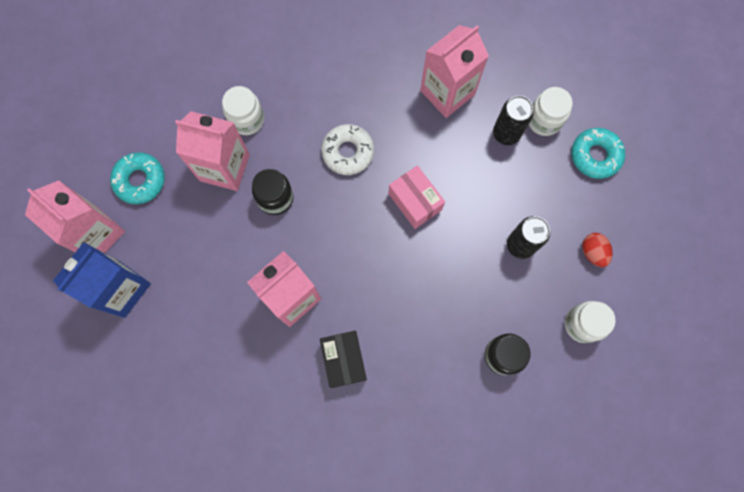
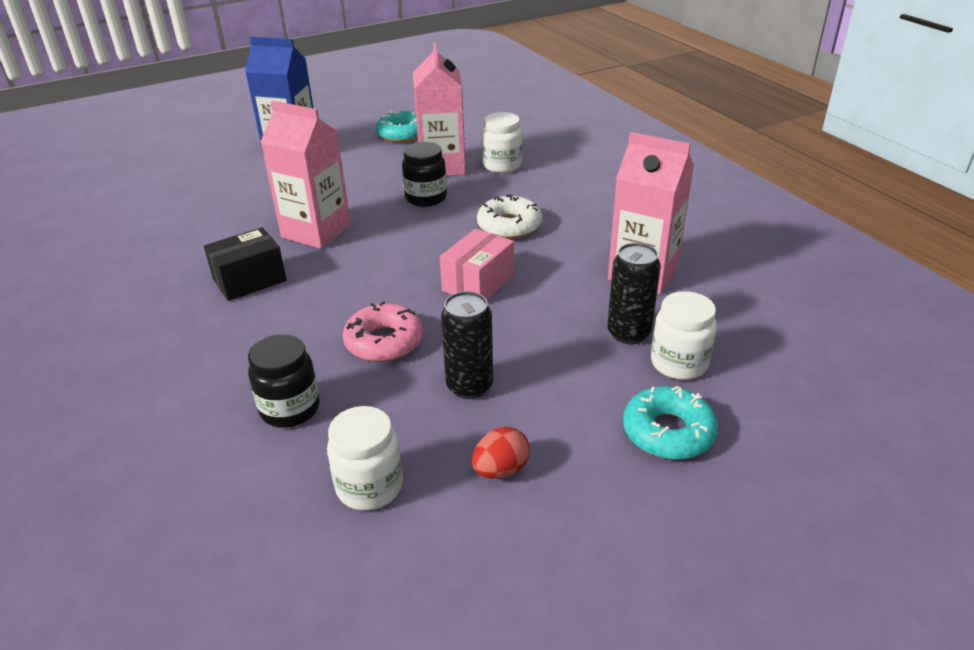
camera: 70 degrees right, 40 degrees down
pink carton [25,180,125,253] -> none
none -> pink donut [343,301,423,362]

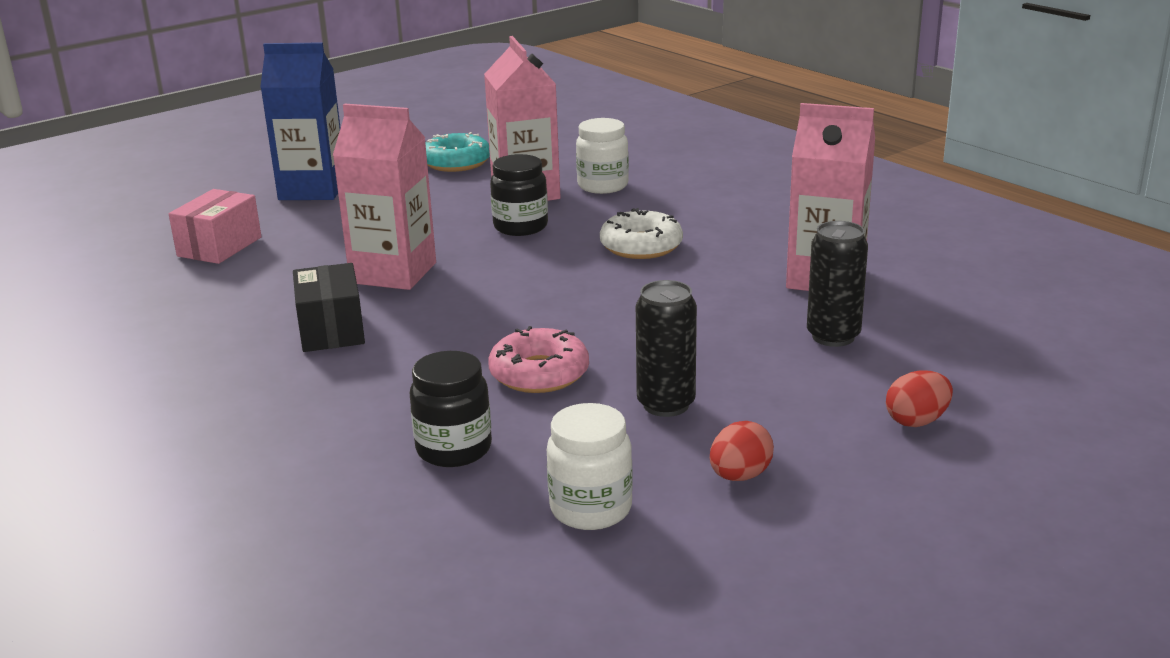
camera: 10 degrees left, 10 degrees down
black box [204,227,287,301] -> black box turned 60 degrees counterclockwise [293,263,365,352]
pink box [440,229,514,300] -> pink box moved to [169,189,262,264]
turquoise donut [623,386,718,460] -> red egg [886,371,953,427]
white jar [651,291,717,380] -> none

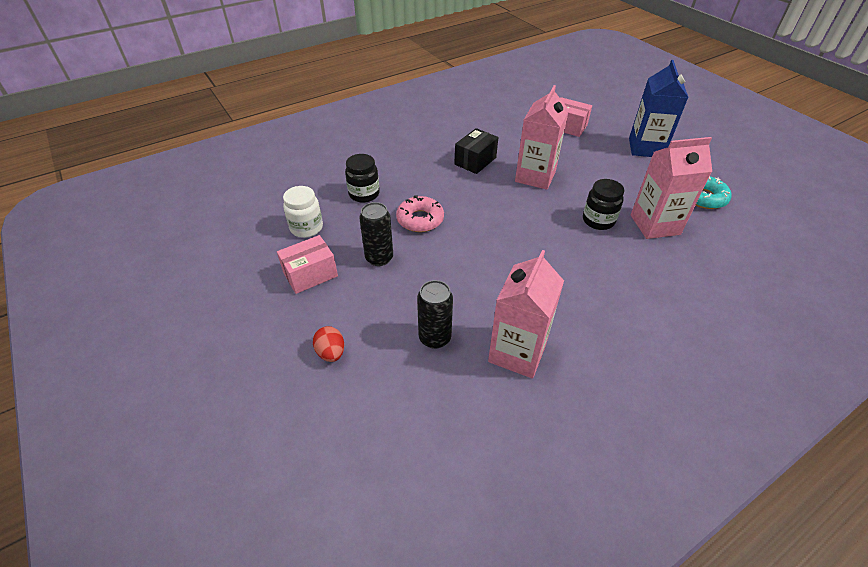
camera: 95 degrees right, 20 degrees up
black box [293,263,365,352] -> black box turned 45 degrees counterclockwise [454,128,498,174]
white jar [576,118,629,194] -> none
white donut [600,208,683,259] -> none
red egg [710,421,774,481] -> pink box [277,235,338,294]

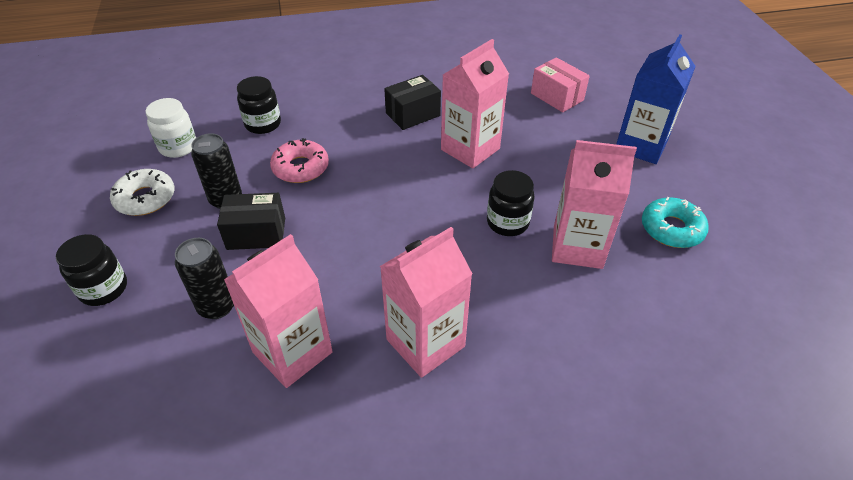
camera: 20 degrees right, 0 degrees up
pink box [277,235,338,294] -> white donut [110,169,175,216]
red egg [313,326,344,362] -> black jar [56,234,127,306]
none -> black box [217,193,285,250]
none -> pink carton [380,227,472,378]

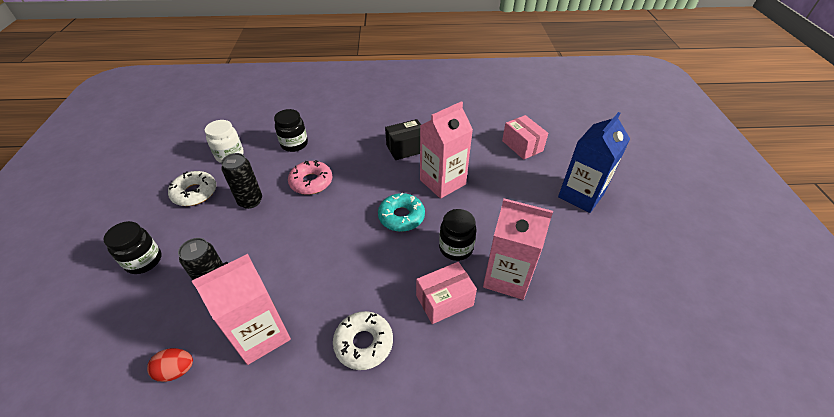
camera: 10 degrees right, 0 degrees up
black box [217,193,285,250] -> none
pink carton [380,227,472,378] -> white donut [333,311,393,370]
turquoise donut [642,197,709,248] -> turquoise donut moved to [378,193,425,232]
none -> red egg [147,348,193,382]
none -> pink box [416,262,477,324]

